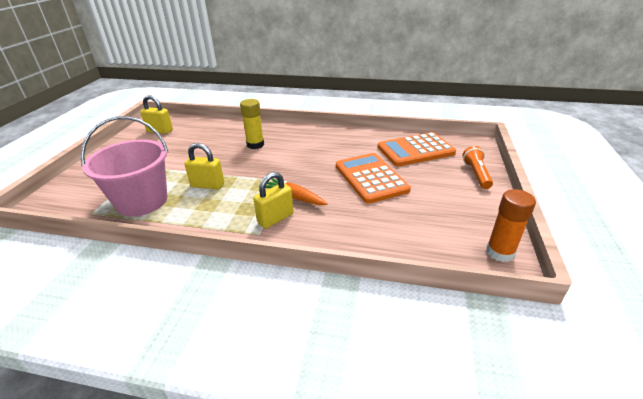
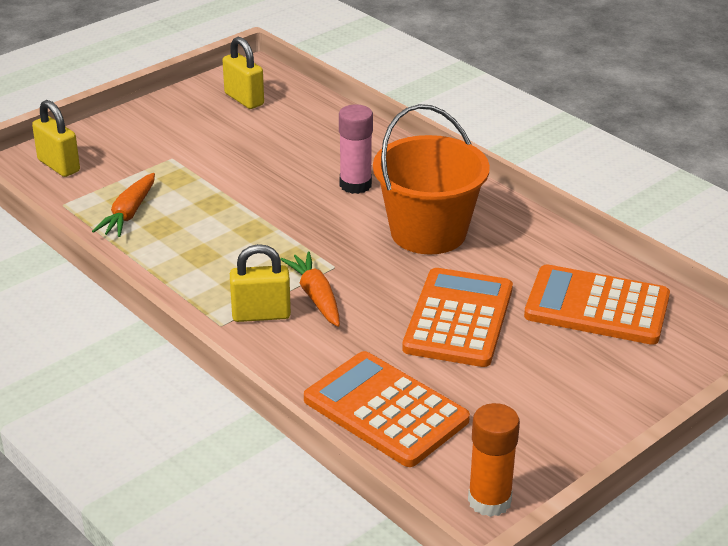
camera: 35 degrees right, 0 degrees up
pink bucket [80,116,168,217] -> orange carrot [92,173,155,237]
yellow padlock [184,143,224,189] -> yellow padlock moved to [32,100,80,177]
yellow glue stick [240,99,264,149] -> pink glue stick [339,104,373,194]
orange flashlight [462,146,493,189] -> none
none -> orange calculator [304,351,470,467]
none -> orange bucket [373,104,490,255]

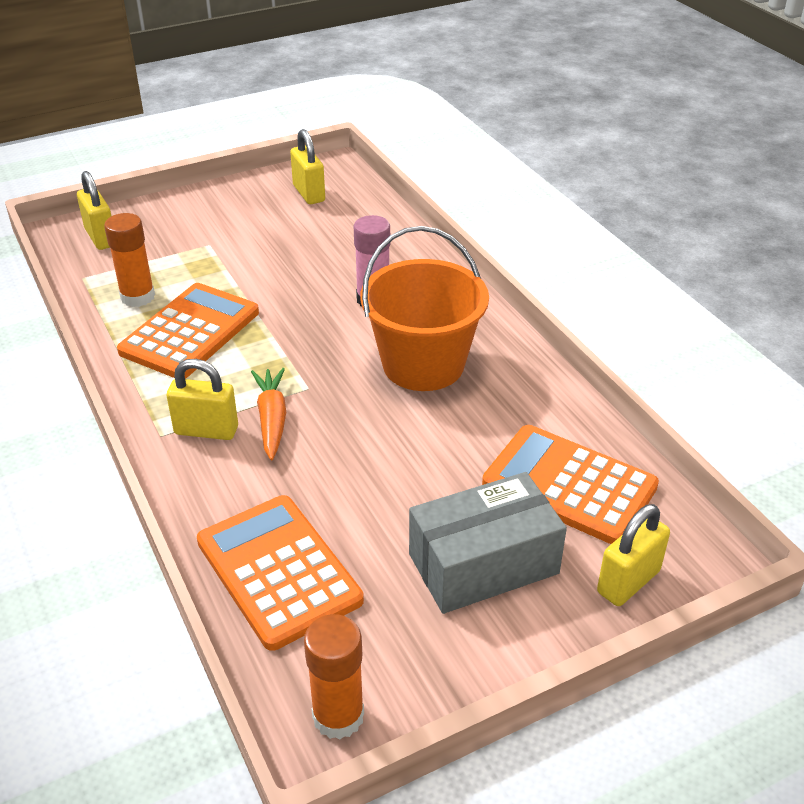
camera: 15 degrees right, 5 degrees up
orange carrot [92,173,155,237] -> orange glue stick [104,213,155,307]
orange calculator [402,268,513,367] -> orange calculator moved to [117,283,259,379]
none -> grey box [409,472,567,614]
none -> yellow padlock [597,504,670,606]

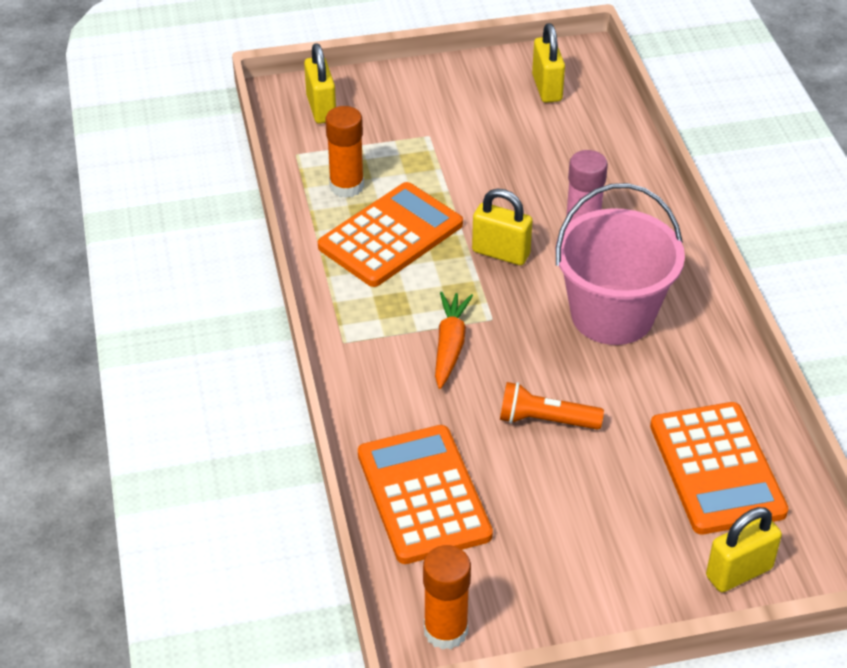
camera: 15 degrees right, 5 degrees up
yellow padlock [167,359,238,440] -> yellow padlock moved to [472,189,532,265]
orange bucket [361,226,489,391] -> pink bucket [555,183,685,345]
grey box [409,472,567,614] -> none
orange calculator [482,425,659,544] -> orange calculator turned 150 degrees counterclockwise [650,402,789,534]
none -> orange flashlight [500,382,604,430]

